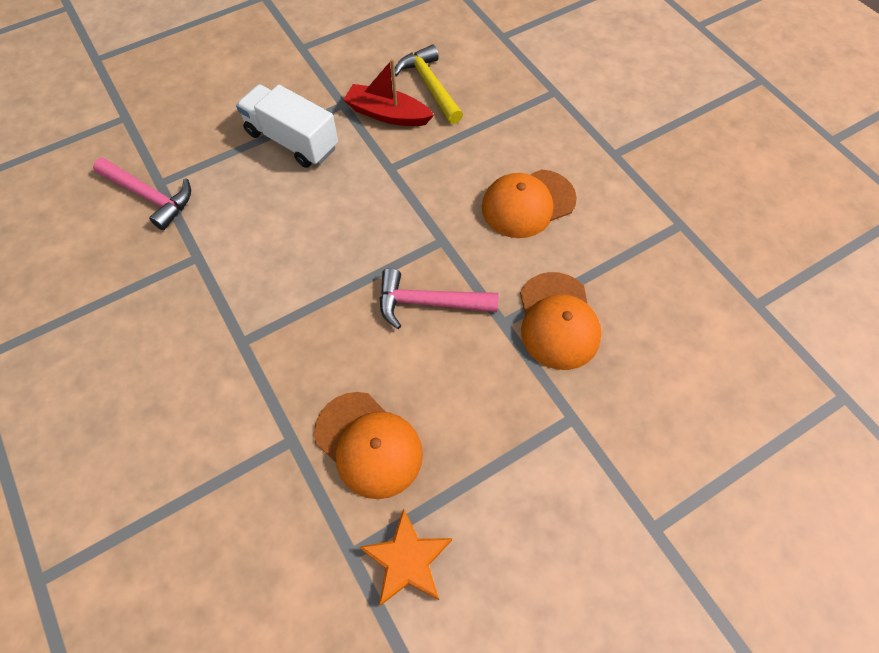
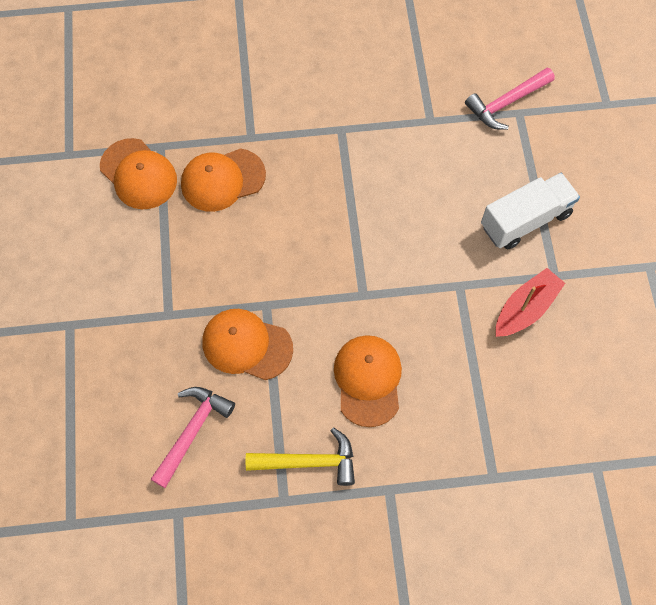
camera: 115 degrees right, 5 degrees up
orange star [359,508,452,606] -> orange cap [100,138,177,209]
pink hammer [380,268,499,329] -> pink hammer moved to [151,387,235,488]
yellow hammer [395,45,463,124] -> yellow hammer moved to [246,427,355,486]

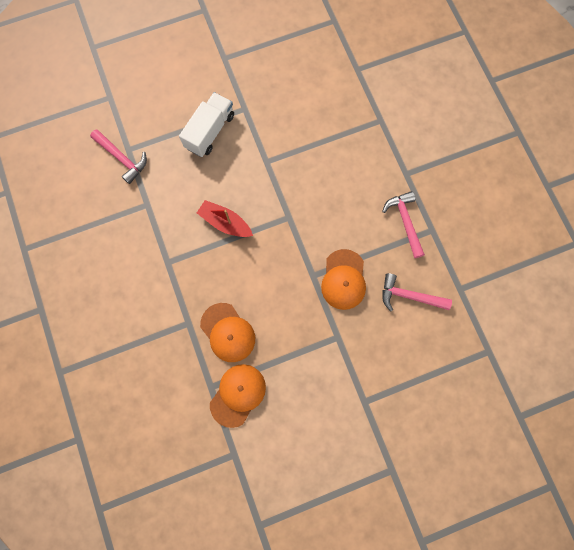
camera: 105 degrees left, 10 degrees up
yellow hammer [246,427,355,486] -> pink hammer [382,191,425,258]
orange cap [334,335,402,427] -> none
white truck [481,173,580,250] -> white truck turned 75 degrees clockwise [179,92,234,157]
red boat [496,268,565,337] -> red boat moved to [197,200,253,237]

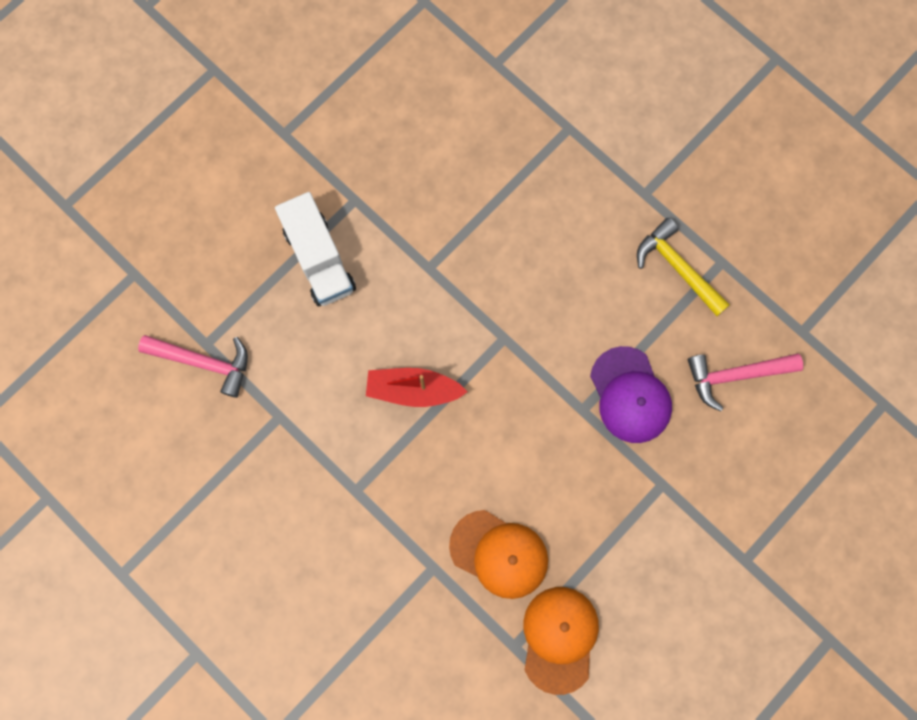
camera: 25 degrees left, 0 degrees up
white truck [179,92,234,157] -> white truck turned 150 degrees clockwise [275,192,356,306]
orange cap [321,249,366,310] -> purple cap [590,346,672,443]
pink hammer [382,191,425,258] -> yellow hammer [637,218,730,316]

